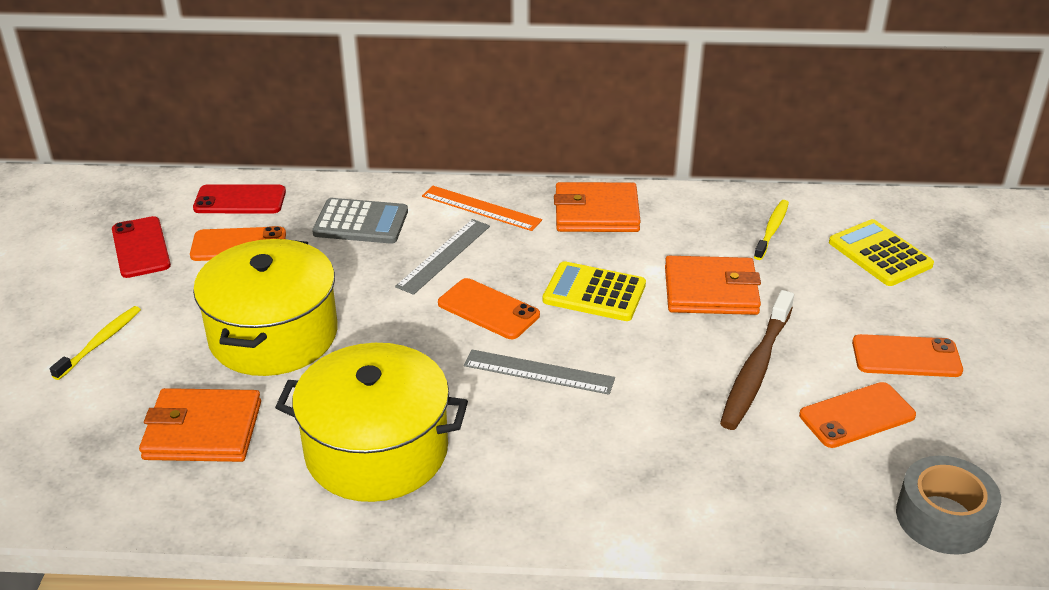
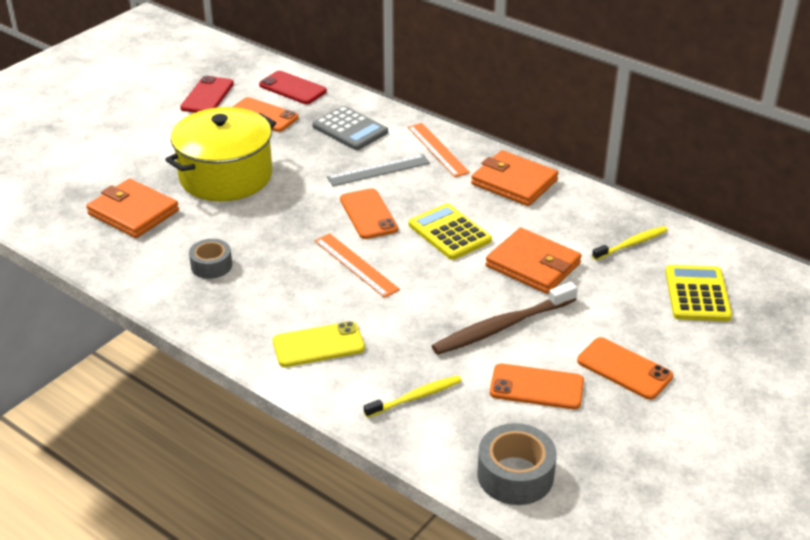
camera: 35 degrees right, 0 degrees up
yellow toothbrush [50,306,141,380] -> yellow toothbrush moved to [364,375,462,418]
yellow pot [275,343,468,502] -> grey tape [189,239,232,279]
grey ruler [464,349,615,395] -> orange ruler [315,233,400,298]
none -> yellow phone [273,321,365,367]

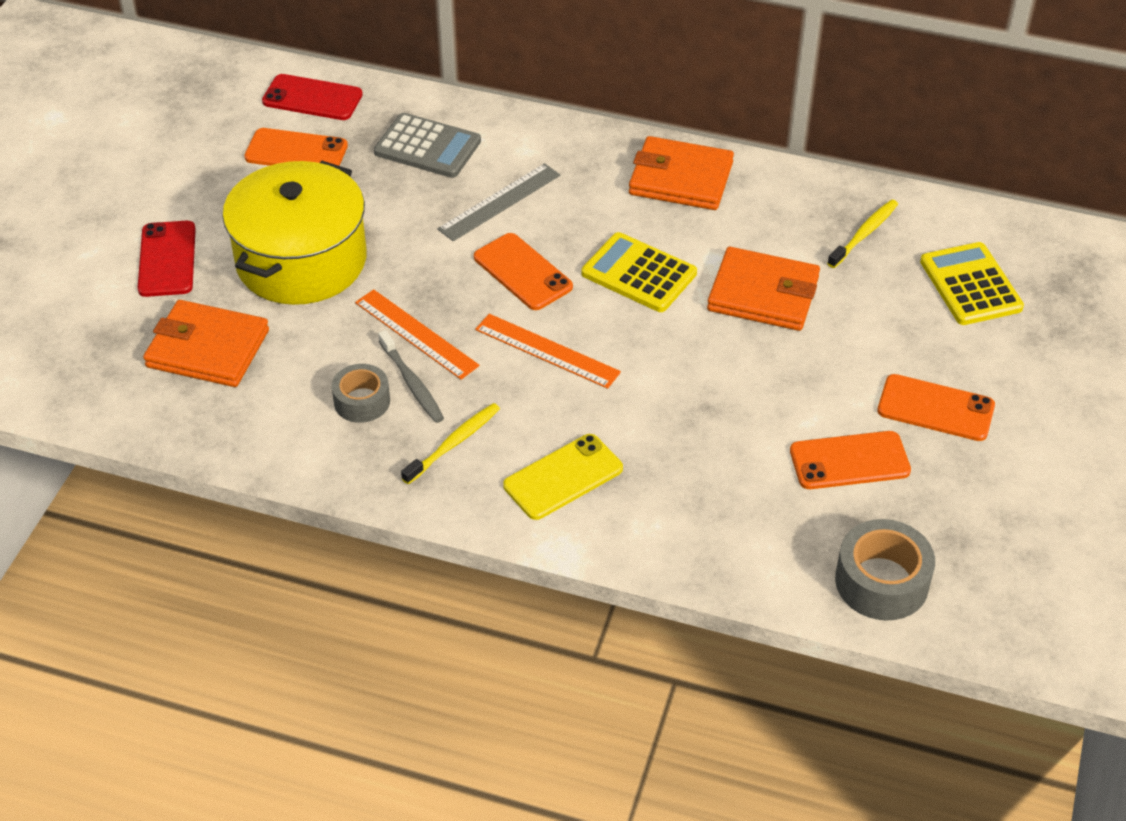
camera: 20 degrees left, 10 degrees up
red phone [180,76,234,113] -> red phone moved to [138,221,196,297]
yellow toothbrush [364,375,462,418] -> yellow toothbrush moved to [401,403,500,484]
orange ruler [407,123,470,177] -> orange ruler moved to [355,289,480,380]
brown toothbrush [432,282,578,355] -> none
none -> grey toothbrush [378,330,444,423]

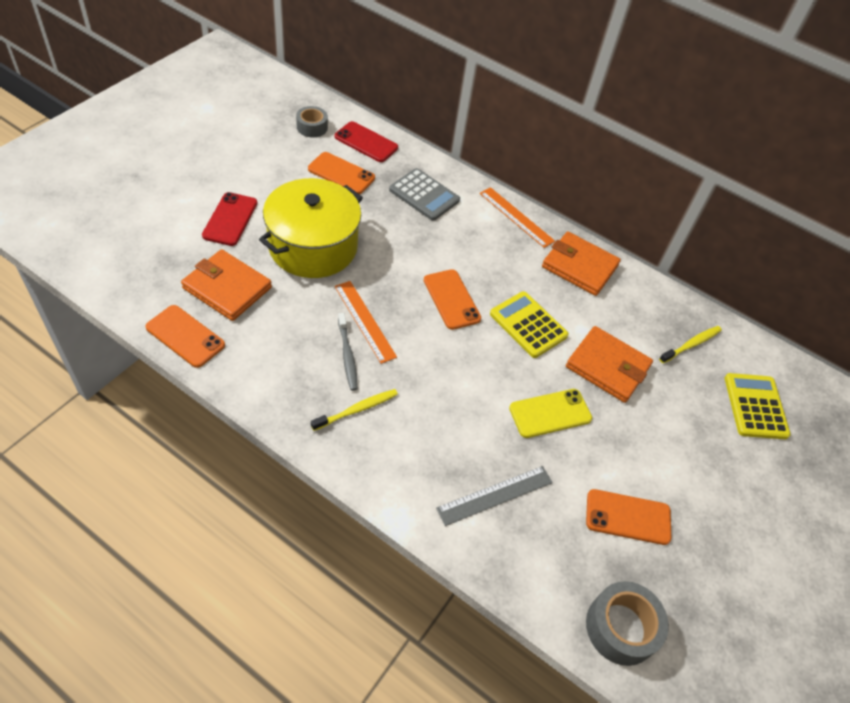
camera: 10 degrees right, 5 degrees up
grey tape [332,364,390,423] -> grey tape moved to [296,106,328,137]
grey ruler [438,163,560,241] -> grey ruler moved to [436,466,553,526]
orange ruler [475,314,621,389] -> orange ruler moved to [480,187,555,248]
yellow phone [503,434,623,520] -> yellow phone moved to [509,389,592,438]
orange phone [877,374,995,441] -> orange phone moved to [146,305,225,368]

